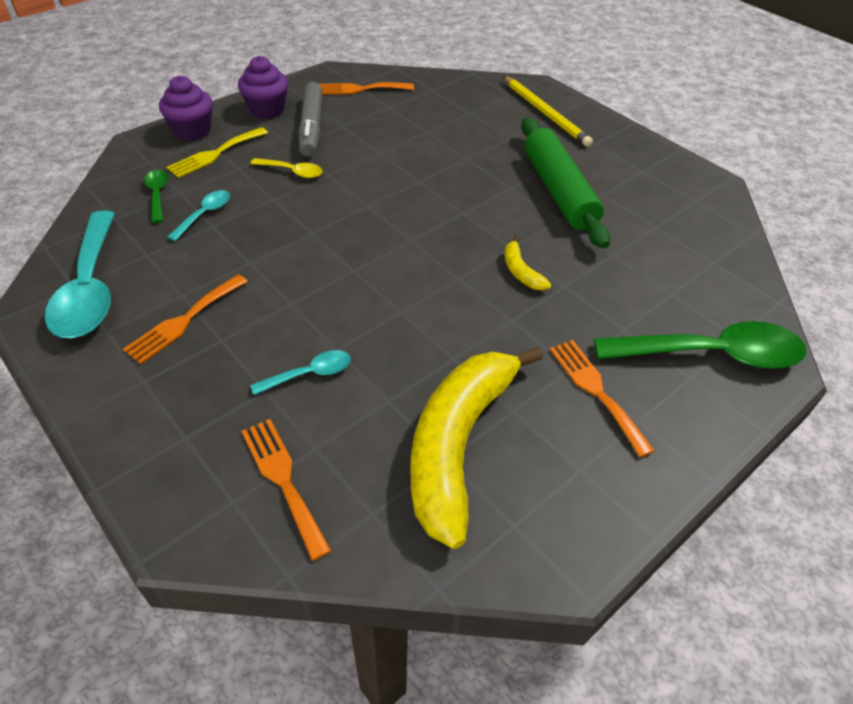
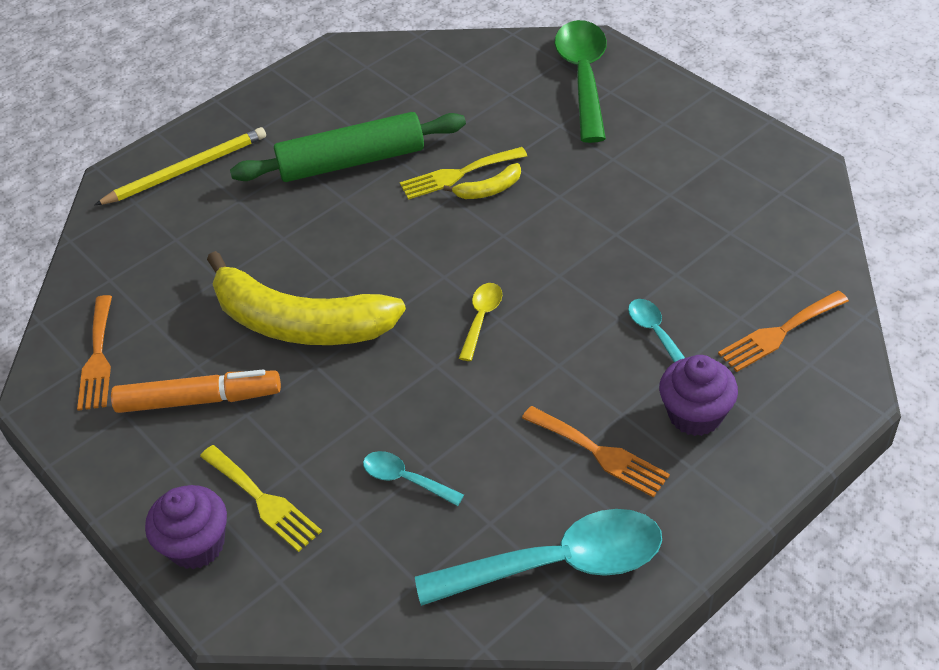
camera: 85 degrees left, 0 degrees up
green spoon [144,170,168,223] -> none
purple cupcake [238,56,288,119] -> purple cupcake moved to [659,355,738,436]
yellow spoon [251,158,323,178] -> yellow spoon moved to [459,283,502,361]
grey marker [299,82,322,157] -> orange marker [111,370,281,413]
yellow banana [411,346,543,549] -> yellow banana moved to [207,251,406,345]
orange fork [550,340,655,458] -> none
none -> yellow fork [400,147,527,200]

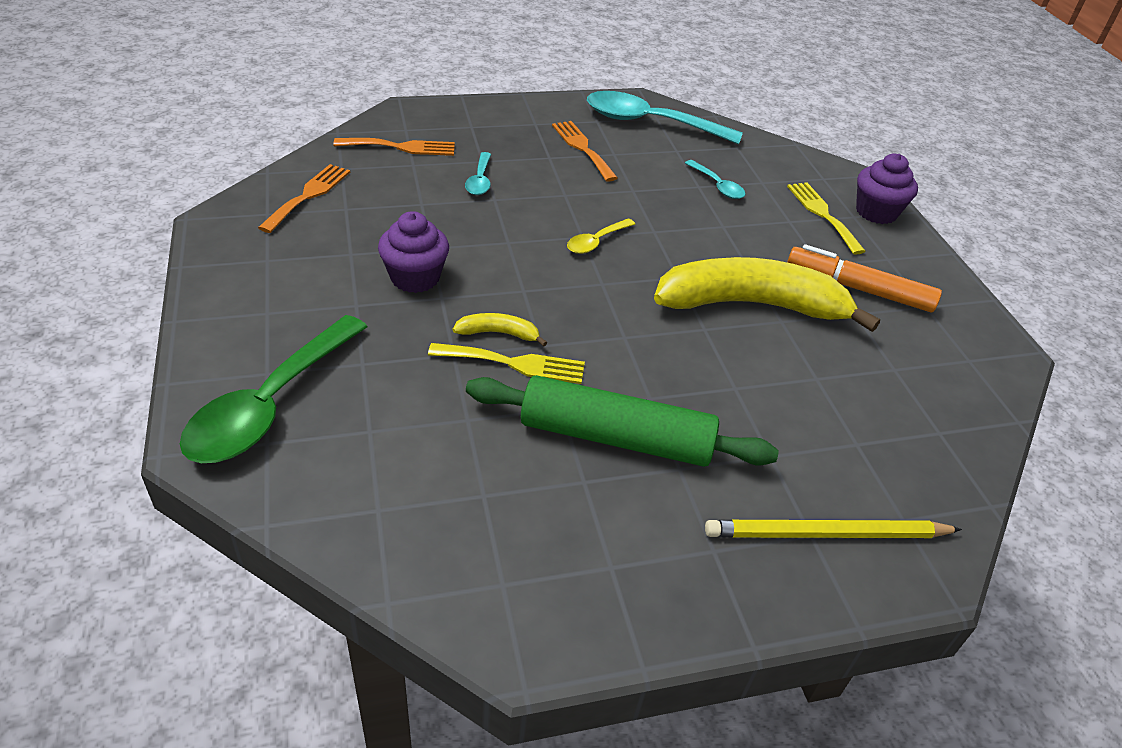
camera: 160 degrees left, 5 degrees down
orange fork [77,295,112,411] -> orange fork moved to [258,164,350,233]
yellow banana [207,251,406,345] -> yellow banana turned 45 degrees counterclockwise [654,257,880,332]
purple cupcake [659,355,738,436] -> purple cupcake moved to [378,211,449,293]

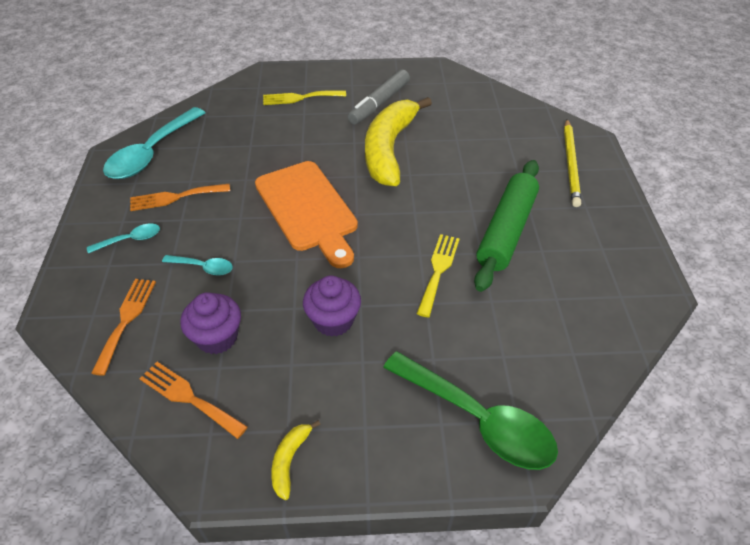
camera: 75 degrees left, 5 degrees up
yellow banana [453,313,547,347] -> yellow banana moved to [271,420,321,500]
yellow spoon [567,219,635,254] -> orange cutting board [255,161,358,268]
turquoise spoon [685,160,745,199] -> turquoise spoon moved to [87,223,160,253]
orange marker [787,244,942,312] -> grey marker [348,70,410,124]
purple cupcake [856,154,918,224] -> purple cupcake moved to [180,292,241,354]

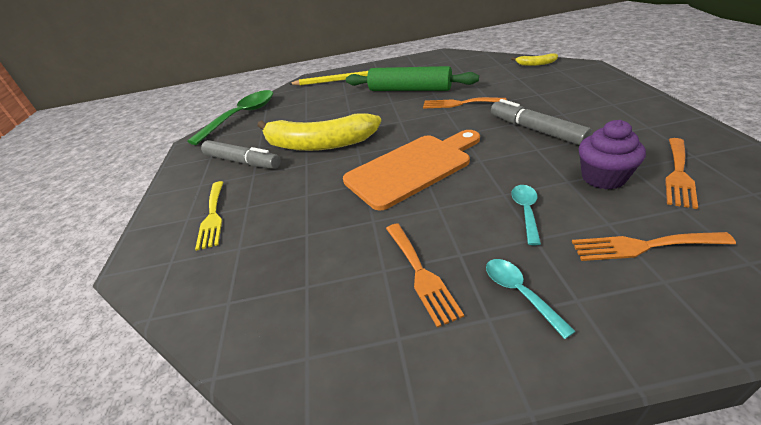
camera: 90 degrees left, 10 degrees down
turquoise spoon [103,107,205,179] -> none
yellow banana [271,420,321,500] -> yellow banana moved to [511,53,558,66]
purple cupcake [303,275,361,337] -> grey marker [491,99,592,145]
green spoon [383,351,558,470] -> green spoon moved to [187,90,273,145]
yellow fork [417,234,460,318] -> orange fork [423,97,507,109]

